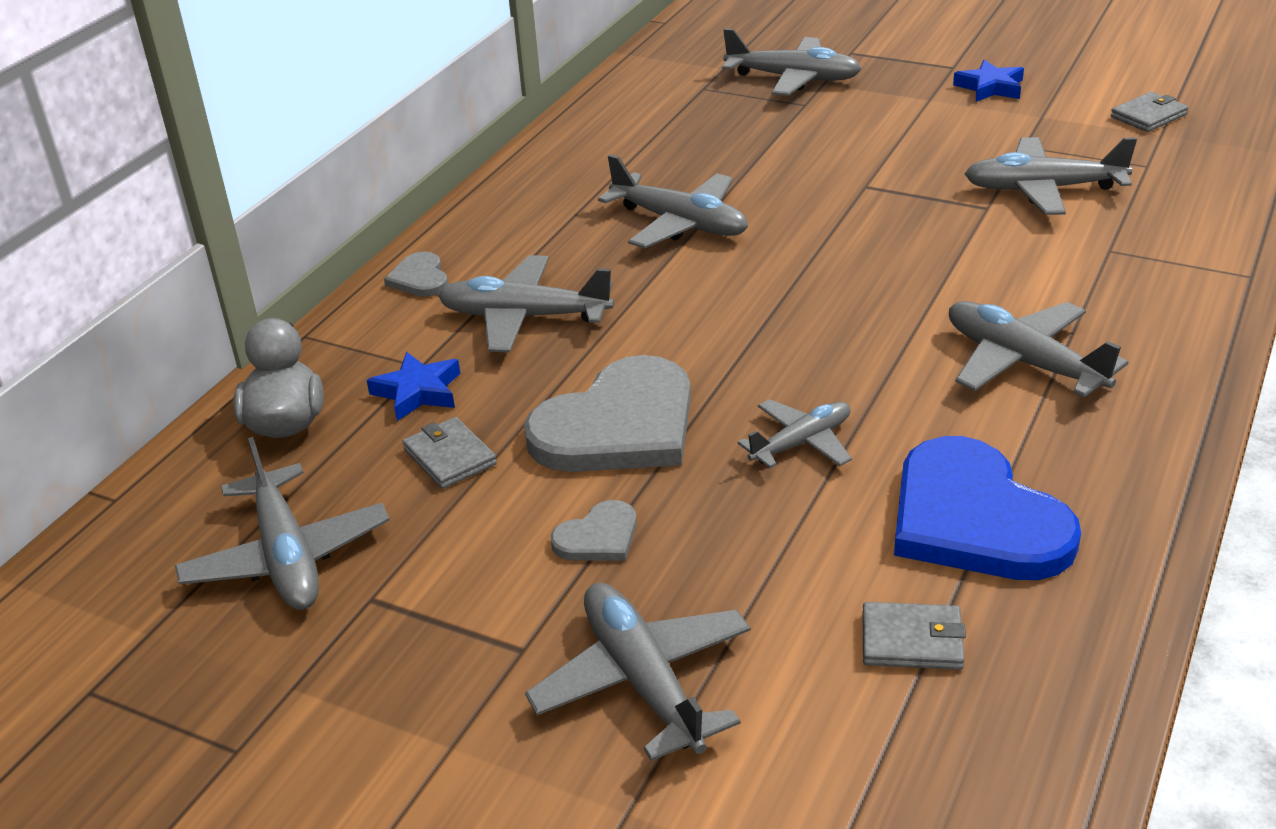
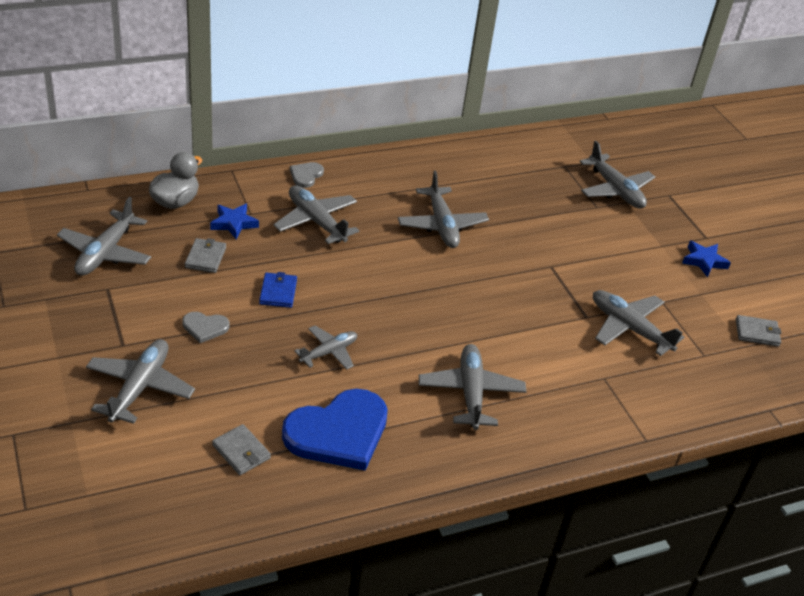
camera: 35 degrees right, 5 degrees up
grey heart [524,355,691,472] -> blue wallet [259,272,297,308]
grey plane [738,399,852,468] -> grey plane turned 45 degrees counterclockwise [294,326,357,369]
blue heart [894,436,1081,580] -> blue heart turned 135 degrees counterclockwise [282,389,388,471]

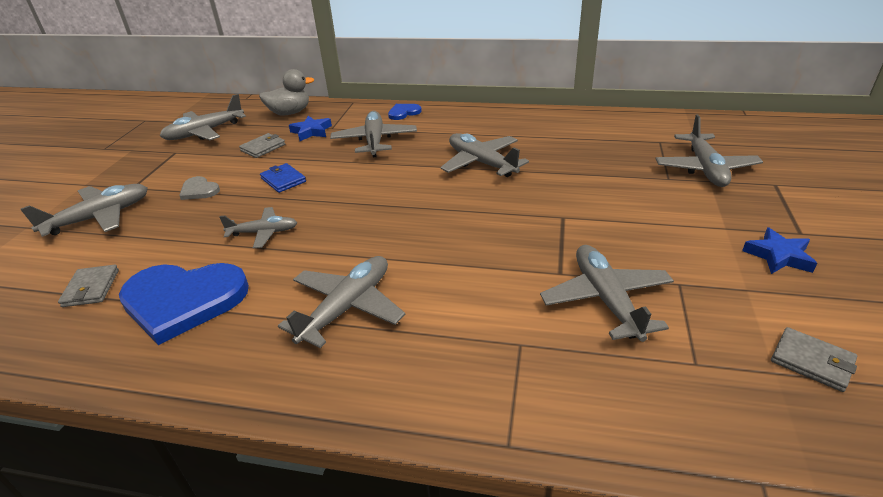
camera: 40 degrees right, 5 degrees down
blue wallet [259,272,297,308] -> blue wallet turned 75 degrees counterclockwise [260,163,306,193]
grey heart [290,162,324,188] -> blue heart [388,104,422,120]
grey plane [398,171,489,248] -> grey plane turned 120 degrees clockwise [440,133,529,177]

